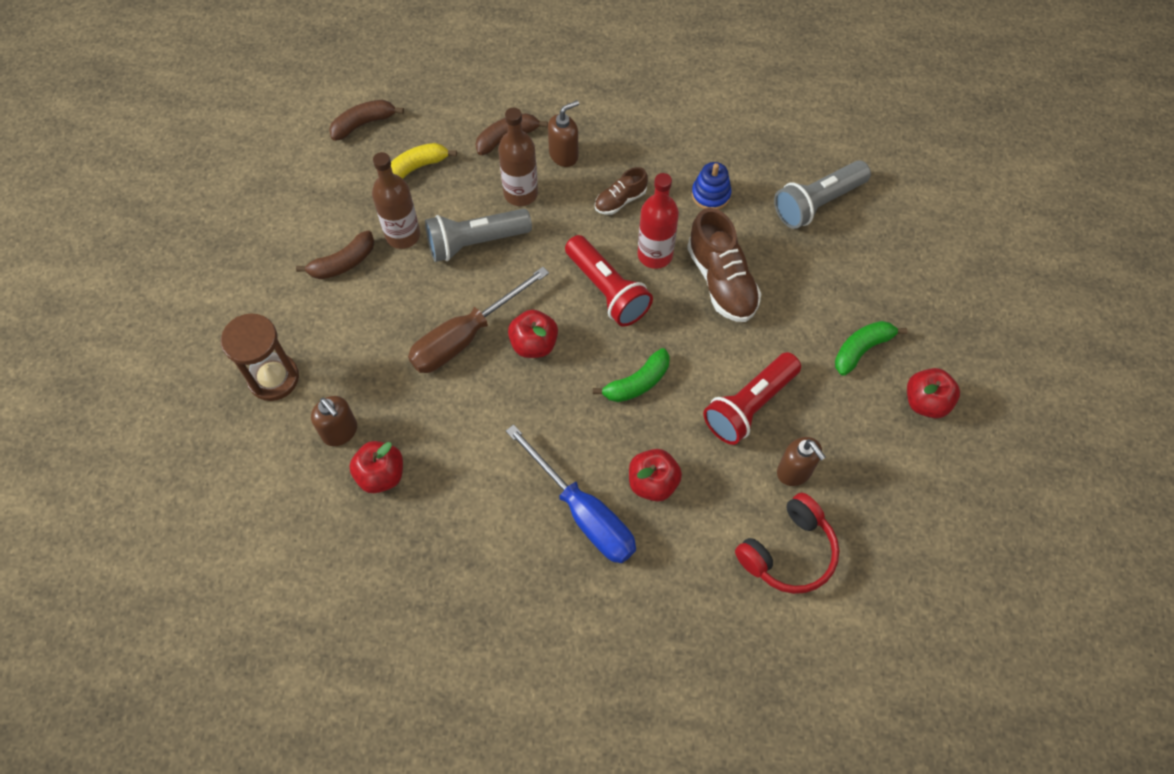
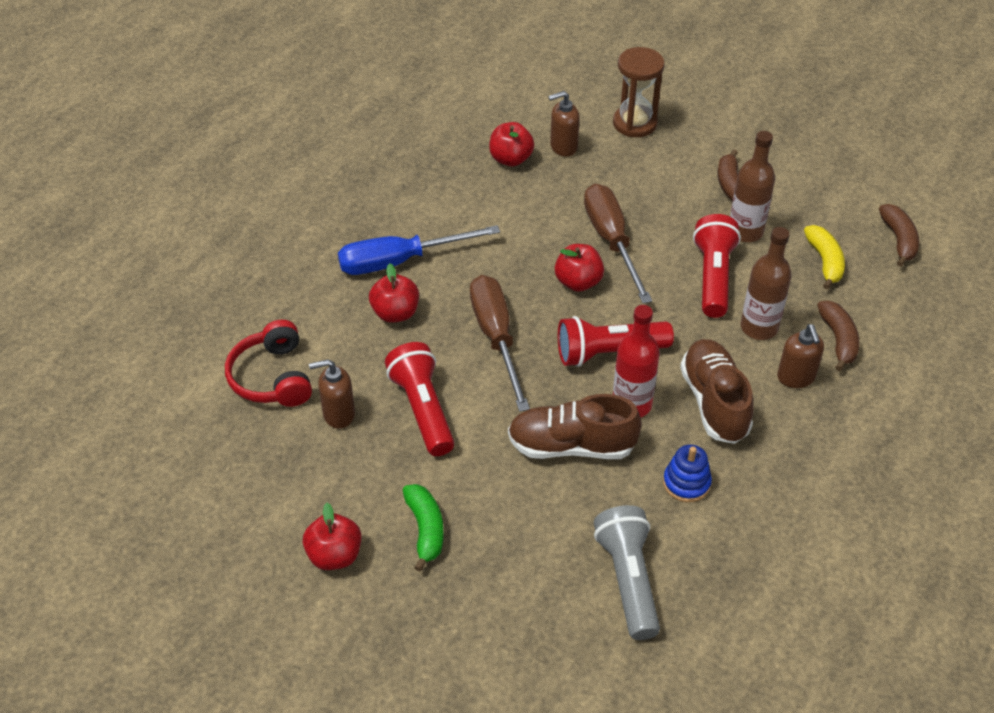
camera: 115 degrees right, 15 degrees down
grey flashlight [425,209,532,262] -> red flashlight [693,214,741,318]
green banana [593,348,670,402] -> brown screwdriver [470,275,530,412]
brown shoe [595,167,648,215] -> brown shoe [680,339,754,444], size x1.81

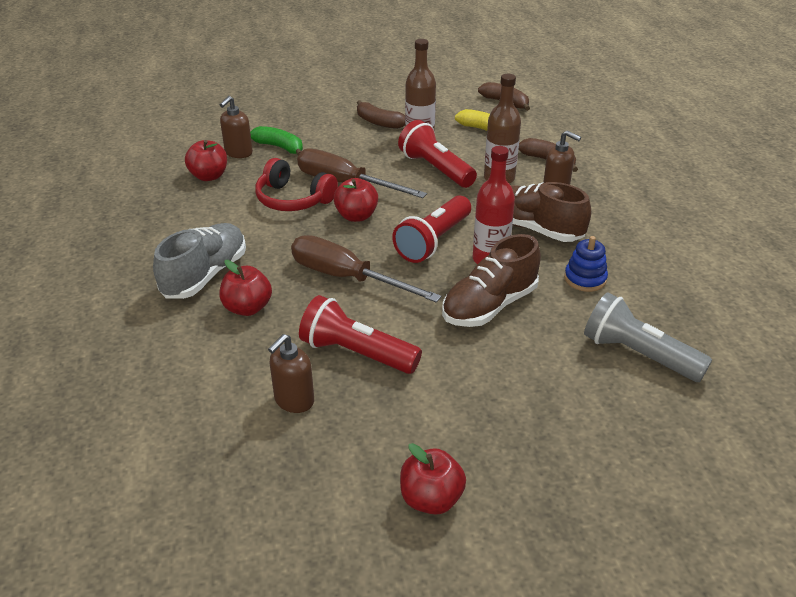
camera: 45 degrees left, 10 degrees down
red headphones [225,320,312,407] -> red headphones moved to [255,158,338,211]
blue screwdriver [338,225,500,275] -> grey shoe [153,223,246,299]
green banana [403,484,444,572] -> green banana moved to [250,126,303,156]
brown hourglass [613,47,665,137] -> none

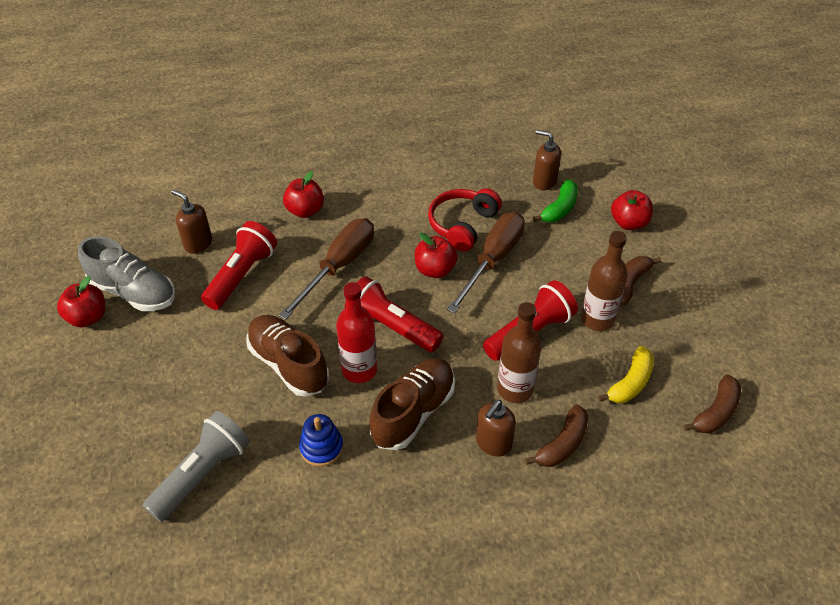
camera: 90 degrees right, 10 degrees up
grey shoe [153,223,246,299] -> grey shoe moved to [78,236,175,311]
red apple [185,140,227,181] -> red apple moved to [611,190,653,230]

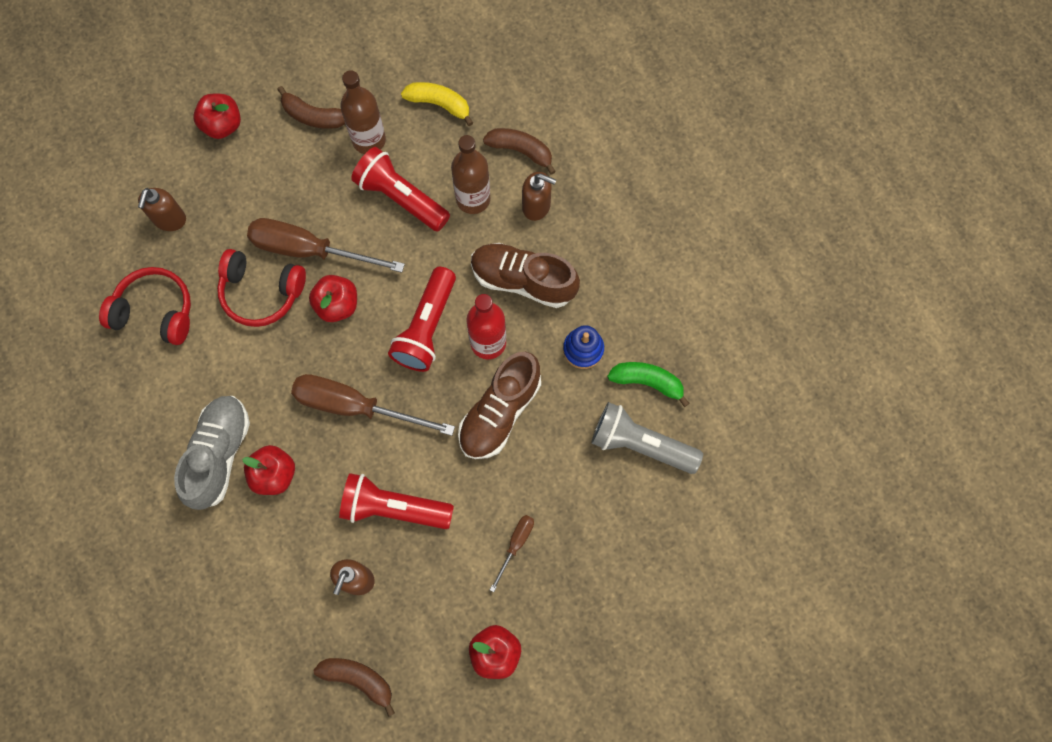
camera: 105 degrees left, 25 degrees up
grey shoe [78,236,175,311] -> grey shoe moved to [174,396,250,510]
green banana [533,180,578,222] -> green banana moved to [607,362,689,407]
brown banana [683,374,741,433] -> brown banana moved to [314,658,395,717]
none -> red headphones [99,267,191,345]
none -> brown screwdriver [490,515,534,592]

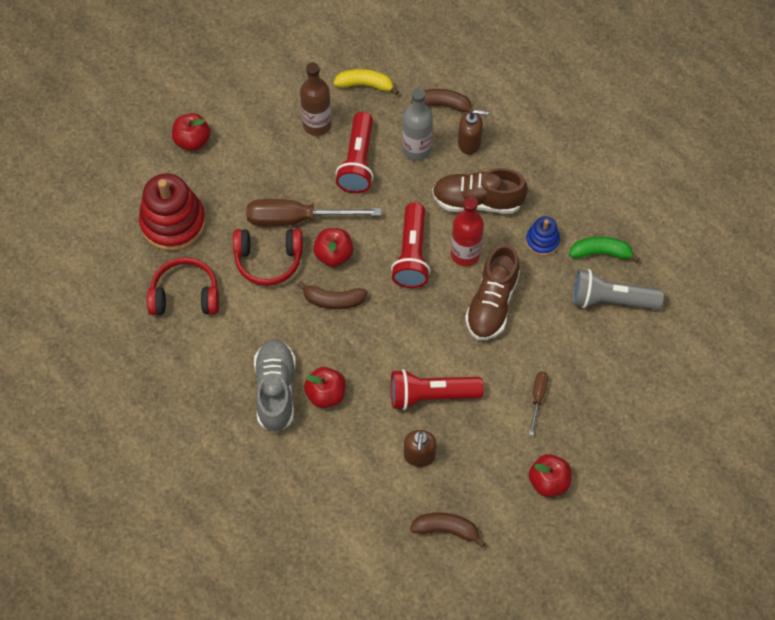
camera: 15 degrees left, 10 degrees down
brown soap dispenser [138,188,186,231] -> red stacking toy [139,173,206,251]
brown banana [277,86,345,129] -> brown banana moved to [297,281,368,309]
brown screwdriver [291,374,455,436] -> none
red flashlight [351,147,450,232] -> red flashlight turned 105 degrees counterclockwise [336,112,374,193]
brown bottle [451,135,490,214] -> grey bottle [402,88,433,161]

